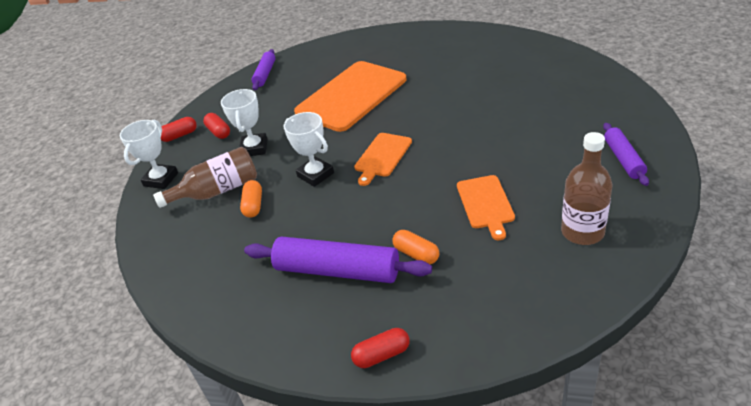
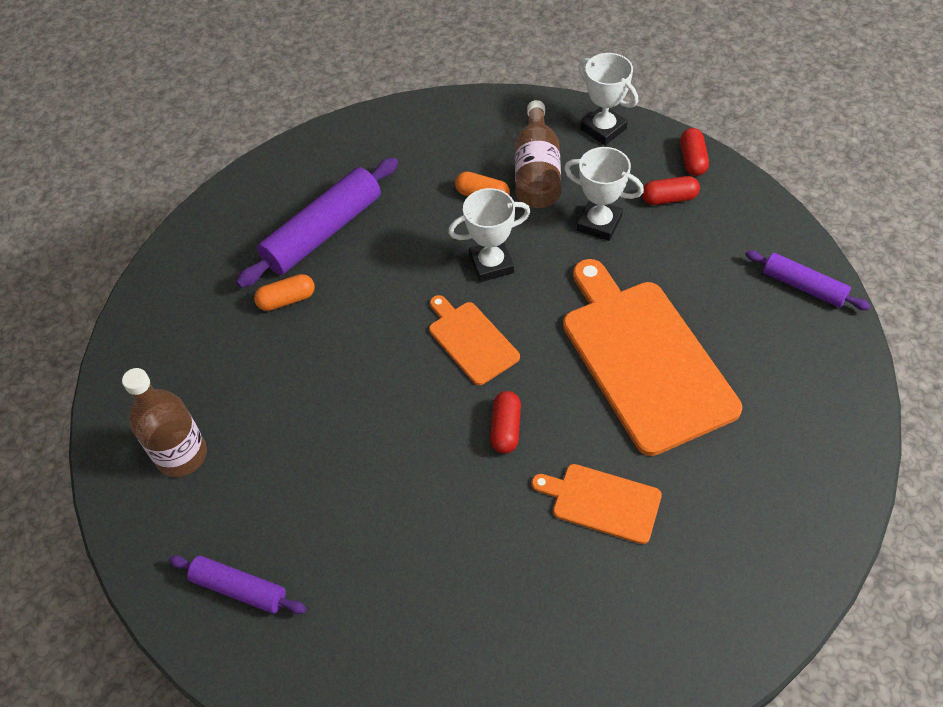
camera: 115 degrees right, 15 degrees up
red capsule [351,328,410,368] -> red capsule moved to [490,391,521,454]
orange cutting board [457,175,515,240] -> orange cutting board moved to [532,464,662,544]

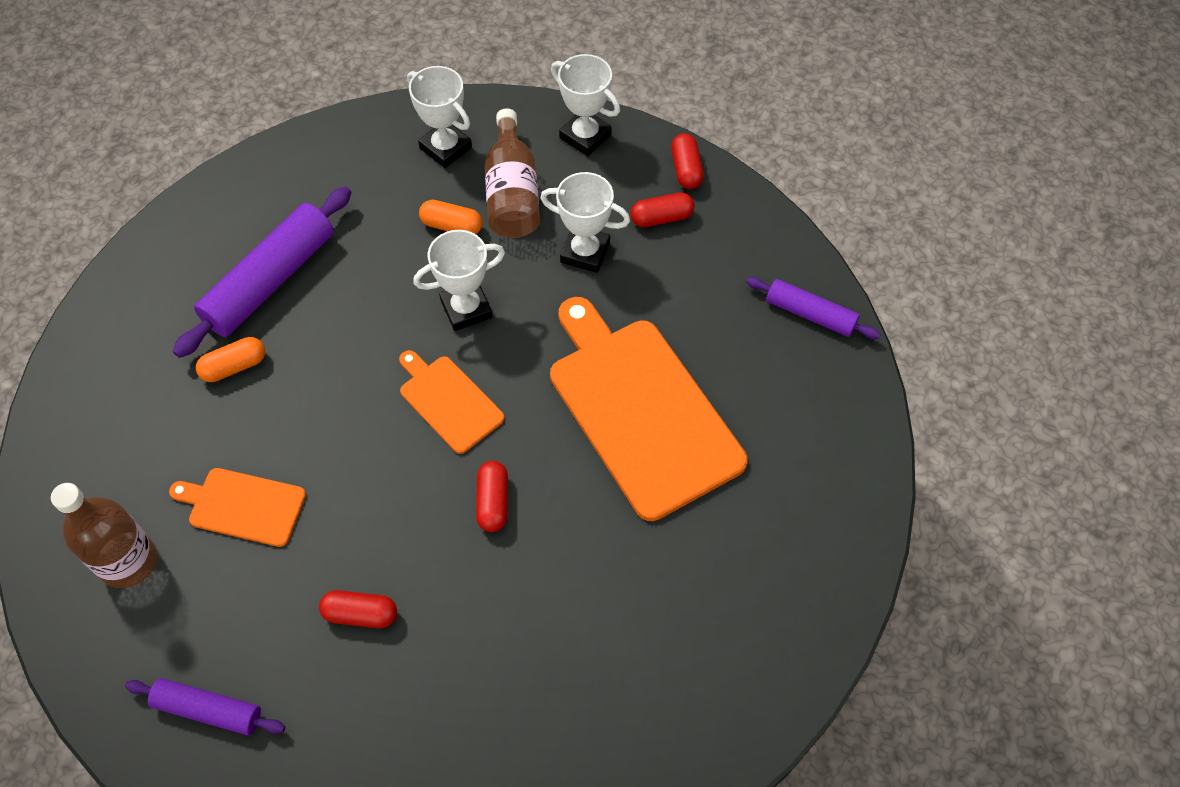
camera: 10 degrees left, 5 degrees up
orange cutting board [532,464,662,544] -> orange cutting board moved to [169,468,306,547]
none -> red capsule [319,590,397,628]
none -> white trophy [407,66,472,168]

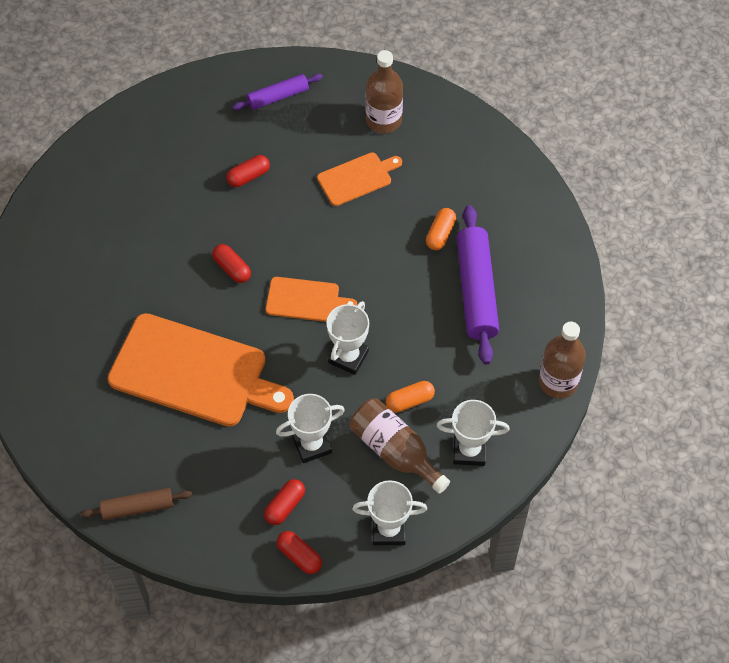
camera: 140 degrees right, 0 degrees up
purple rolling pin [746,277,881,339] -> brown rolling pin [80,488,192,520]
none -> brown bottle [539,322,586,399]

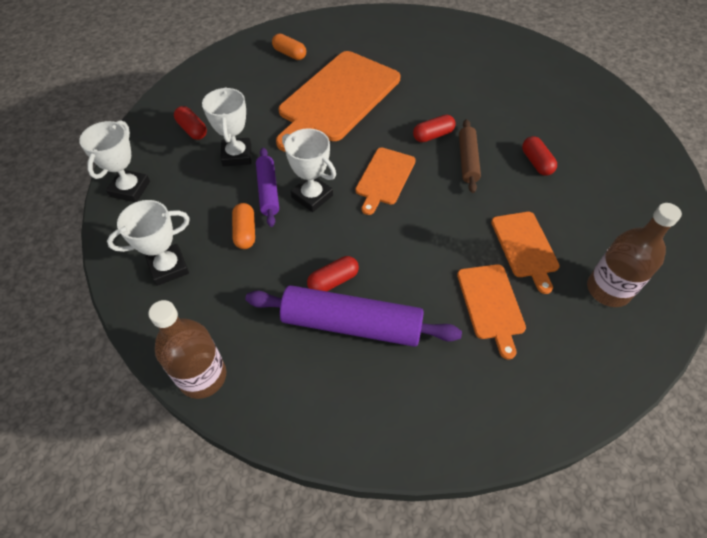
camera: 105 degrees right, 5 degrees down
brown rolling pin [80,488,192,520] -> brown rolling pin moved to [459,119,481,193]
purple rolling pin [233,74,323,110] -> purple rolling pin moved to [256,147,279,227]
red capsule [277,531,322,574] -> red capsule moved to [307,256,359,291]
brown bottle [350,398,450,494] -> none
orange capsule [426,208,456,250] -> orange capsule moved to [272,34,306,60]
white trophy [436,400,510,466] -> white trophy turned 45 degrees clockwise [107,200,190,286]
none -> orange cutting board [457,264,526,359]

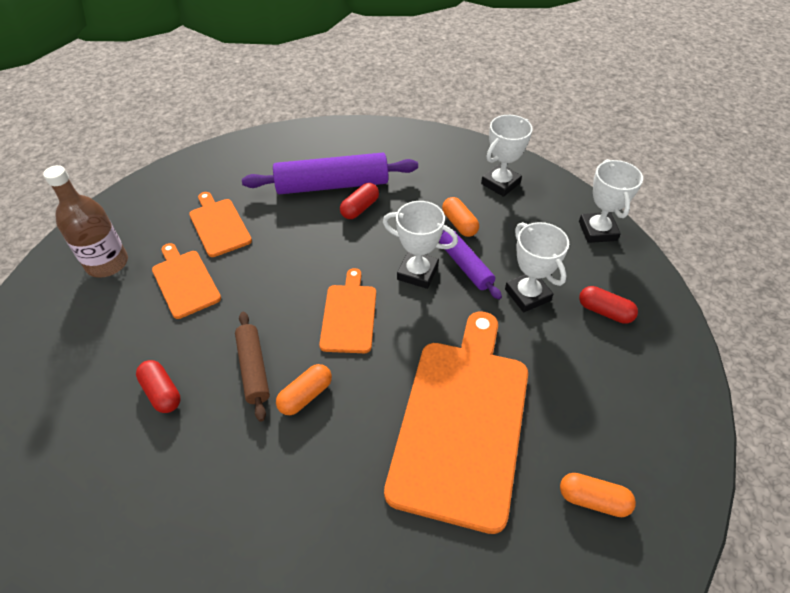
camera: 160 degrees right, 5 degrees down
brown bottle [149,300,226,399] -> none
red capsule [413,114,456,142] -> orange capsule [276,364,332,415]

